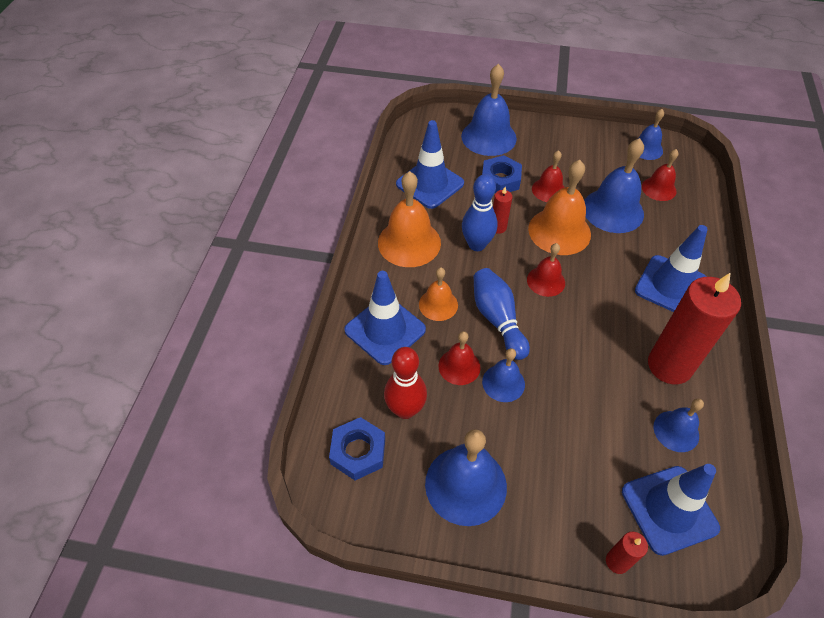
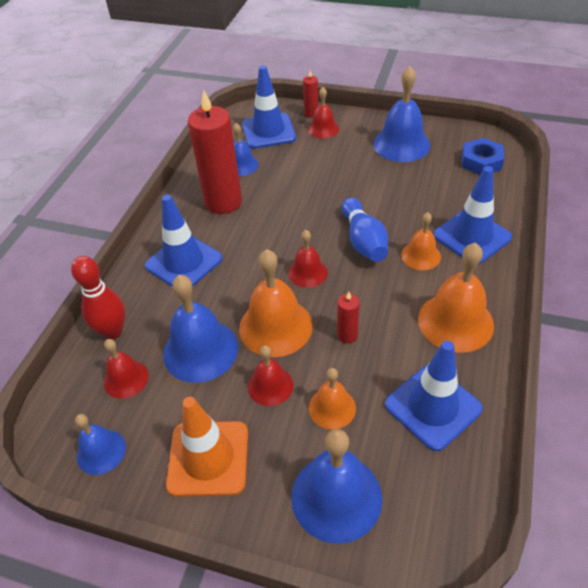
camera: 170 degrees left, 5 degrees down
red bowling pin [384,347,427,419] -> red bowling pin moved to [71,256,125,339]
red bell [439,331,481,385] -> red bell moved to [308,87,339,139]
blue bowling pin [462,174,497,251] -> none
blue nut [482,155,522,193] -> orange bell [309,368,356,429]
blue bell [482,348,525,402] -> none
none -> orange traffic cone [166,397,248,497]

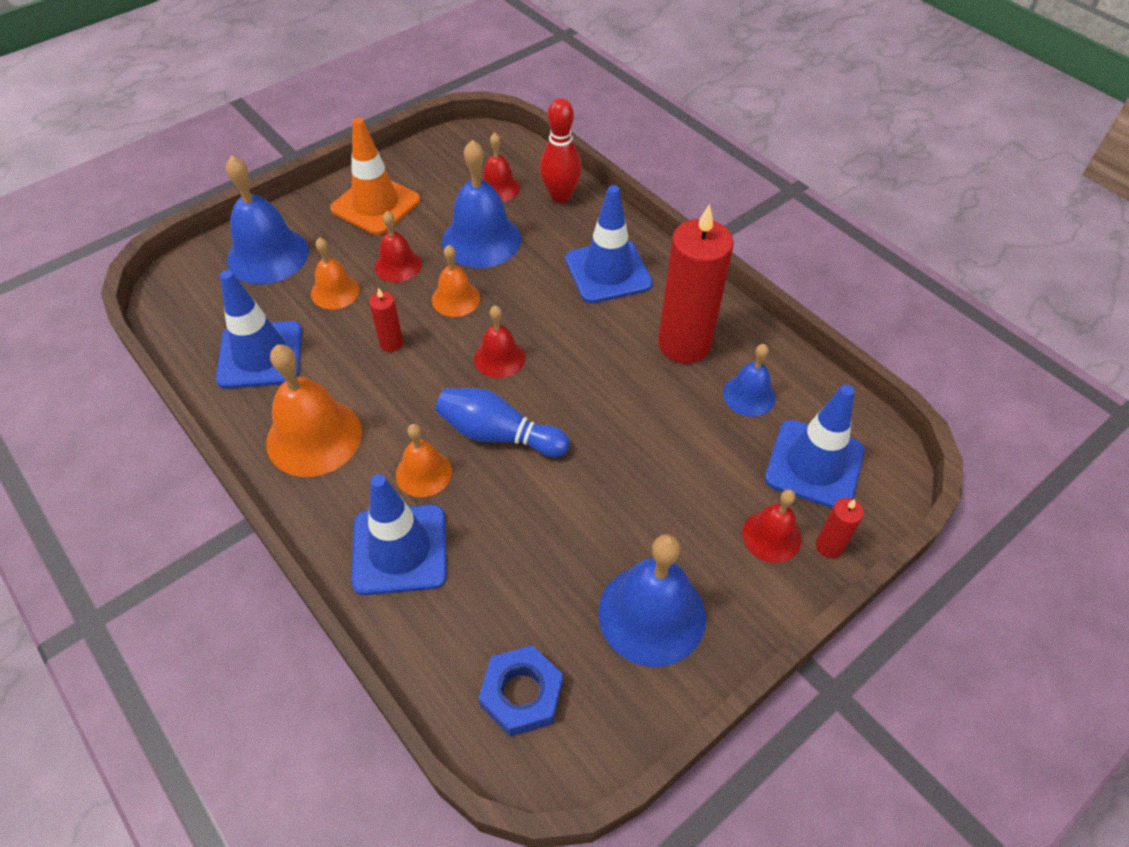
camera: 120 degrees right, 5 degrees up
blue bell [75,414,126,475] -> none
orange bell [239,249,313,357] -> orange bell [432,245,480,317], size x0.58

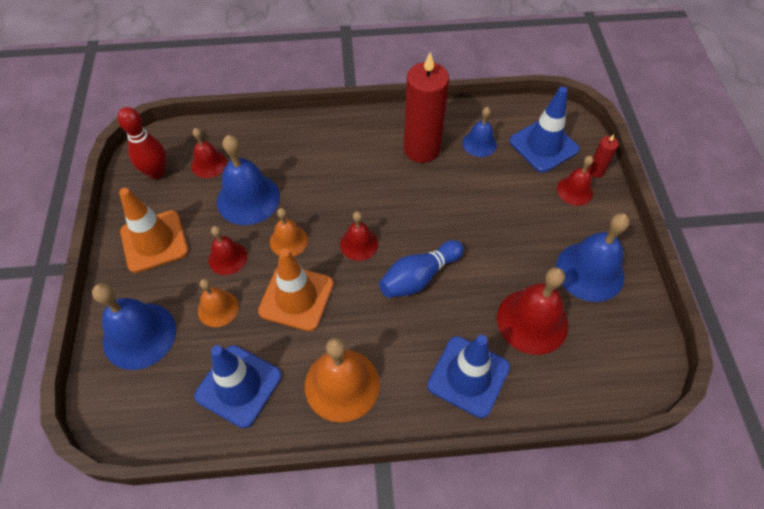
camera: 55 degrees left, 5 degrees up
red candle [369,287,403,352] -> orange traffic cone [258,248,334,331]
orange bell [396,424,452,497] -> none
blue nut [479,645,563,737] -> none
red bowling pin [539,98,582,203] -> red bowling pin moved to [117,107,166,179]
blue traffic cone [565,185,653,303] -> none
none -> red bell [497,267,568,355]

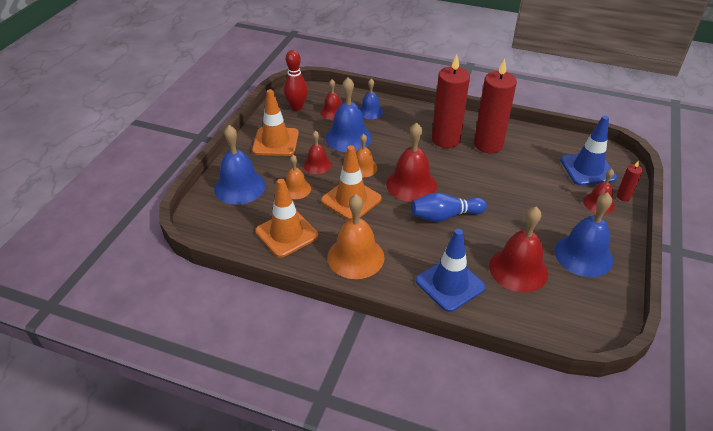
camera: 25 degrees right, 15 degrees down
blue traffic cone [194,345,282,428] -> orange traffic cone [255,179,318,258]
red bell [340,211,378,261] -> red bell [386,123,437,202], size x1.73
blue bell [463,107,497,157] -> blue bell moved to [359,79,383,119]
none -> red candle [432,55,470,148]

